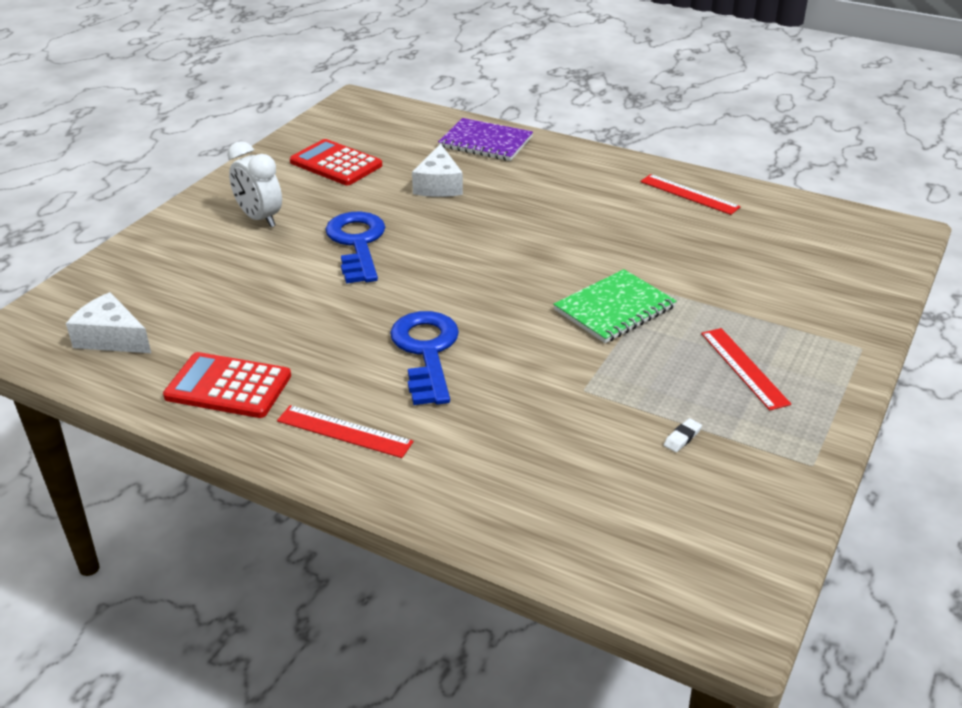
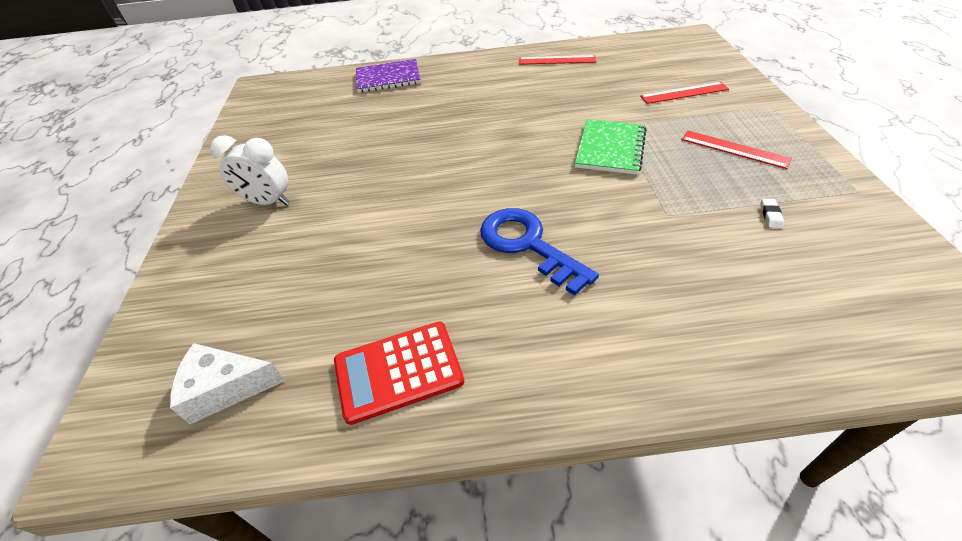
camera: 30 degrees left, 10 degrees up
red ruler [277,405,414,458] -> red ruler moved to [640,82,729,104]
red calculator [290,139,382,185] -> none
blue key [325,212,385,283] -> none
white cheese [412,144,463,197] -> none

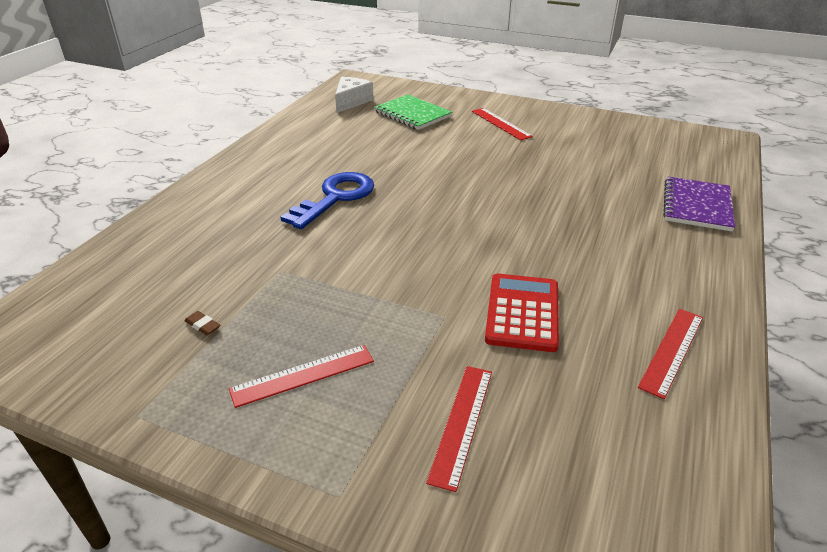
camera: 115 degrees right, 10 degrees down
white clock [210,135,290,205] -> red ruler [472,108,533,140]
red calculator [334,321,464,425] -> red calculator moved to [485,274,559,352]
blue key [480,208,599,295] -> blue key turned 45 degrees counterclockwise [281,172,374,229]
green notebook [575,119,646,175] -> green notebook moved to [374,94,452,130]
white eraser [760,199,784,228] -> brown eraser [184,311,221,335]

